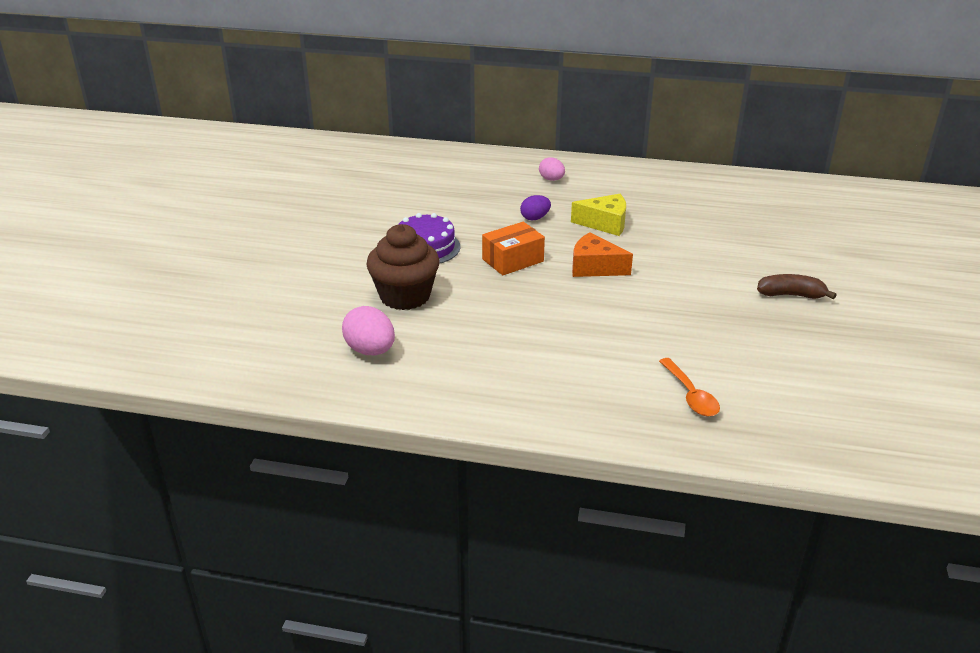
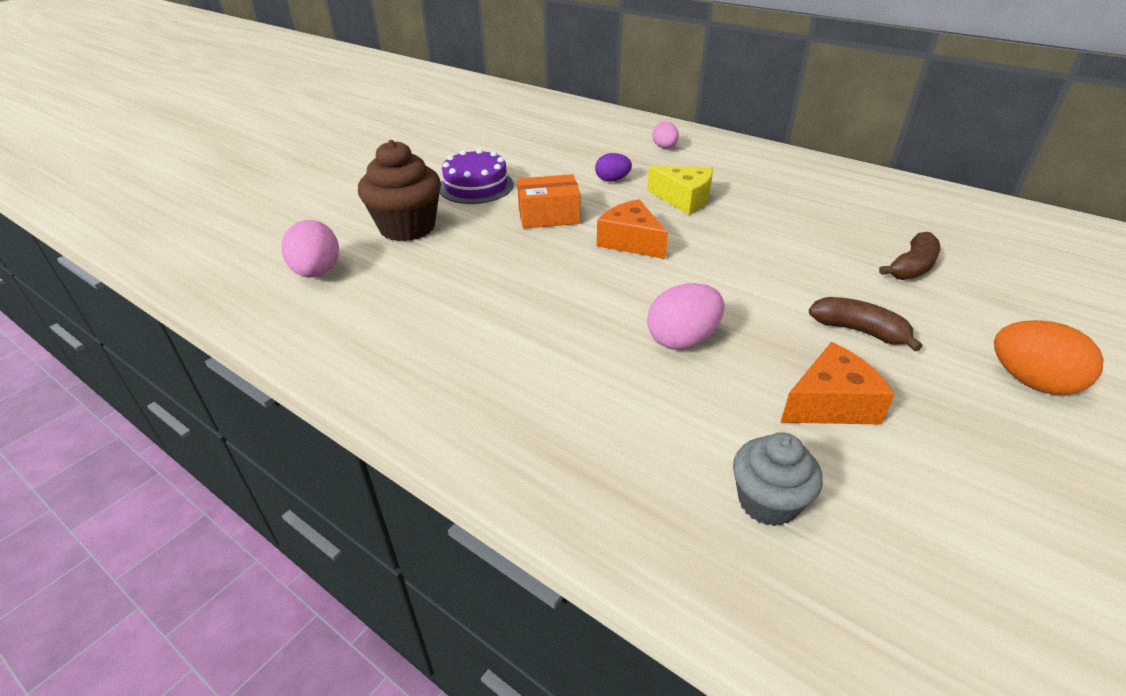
camera: 25 degrees right, 5 degrees up
orange spoon [659,358,720,416] -> none
none -> pink egg [647,283,725,350]
none -> grey cupcake [733,432,823,526]
none -> orange cheese [780,342,895,425]
none -> brown banana [879,232,940,280]
none -> orange egg [994,320,1104,395]

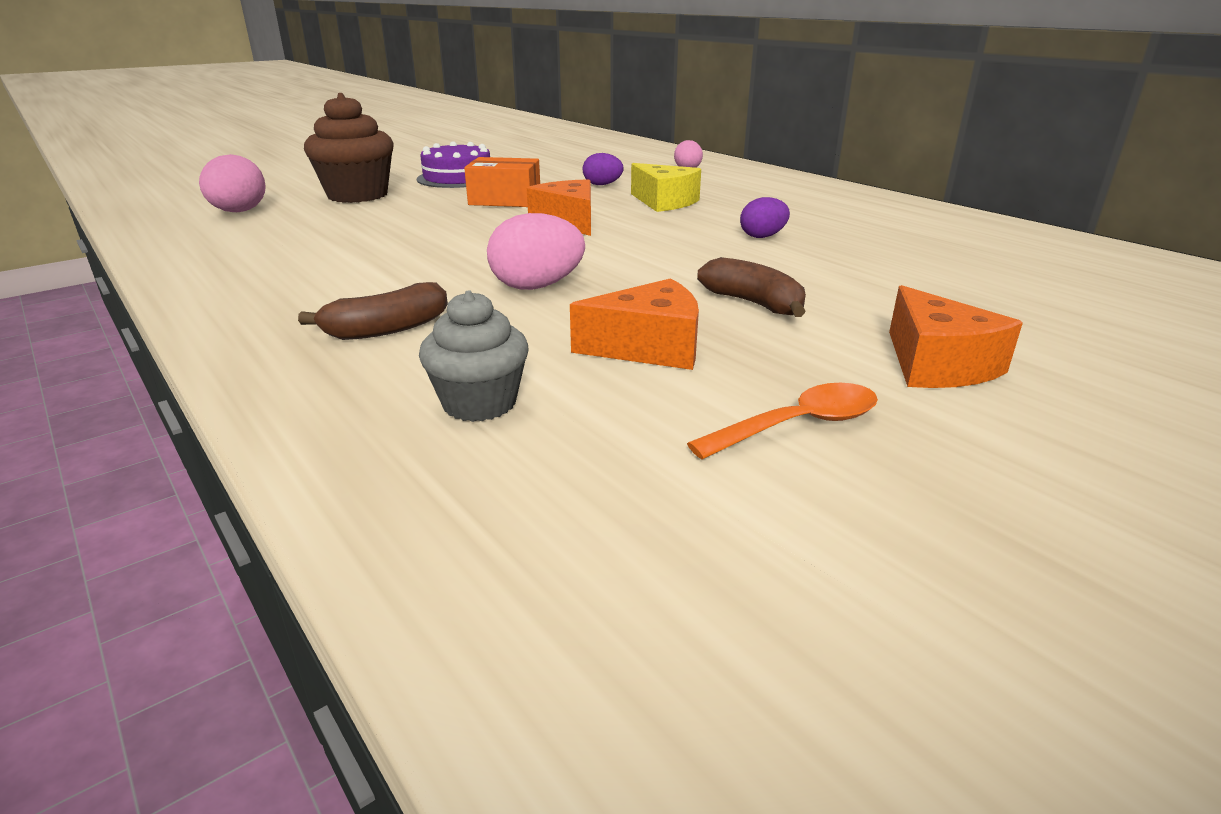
camera: 15 degrees right, 10 degrees down
brown banana [879,232,940,280] -> brown banana moved to [298,282,448,340]
orange egg [994,320,1104,395] -> orange cheese [889,285,1023,388]
none -> orange spoon [687,383,878,459]
none -> purple egg [740,197,790,238]

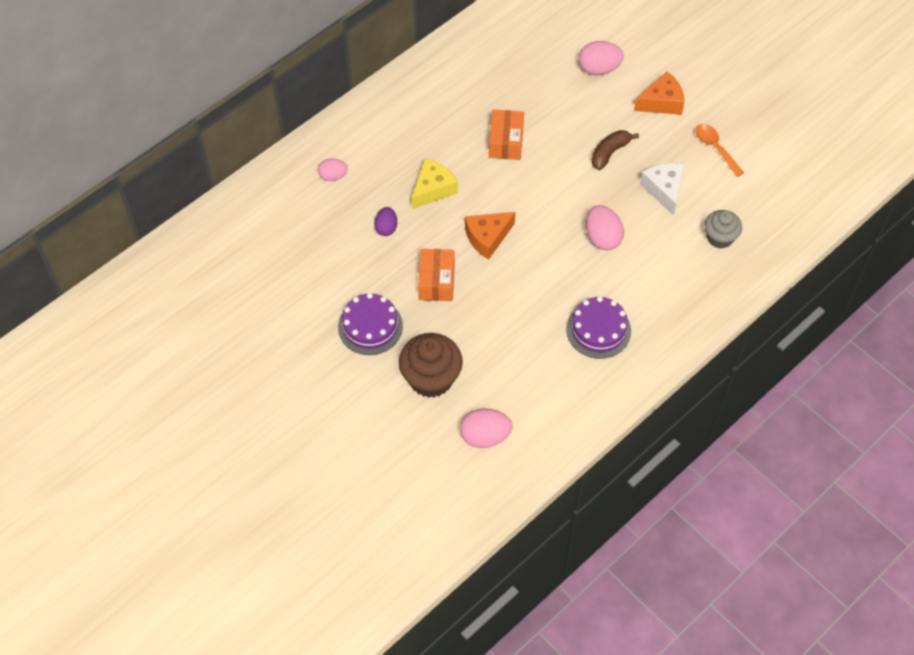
camera: 95 degrees left, 30 degrees up
brown banana [298,282,448,340] -> none
orange cheese [570,278,699,370] -> white cheese [640,163,684,216]
purple egg [740,197,790,238] -> orange box [489,110,524,160]
none -> purple cake [566,296,631,359]
none -> pink egg [579,41,624,75]

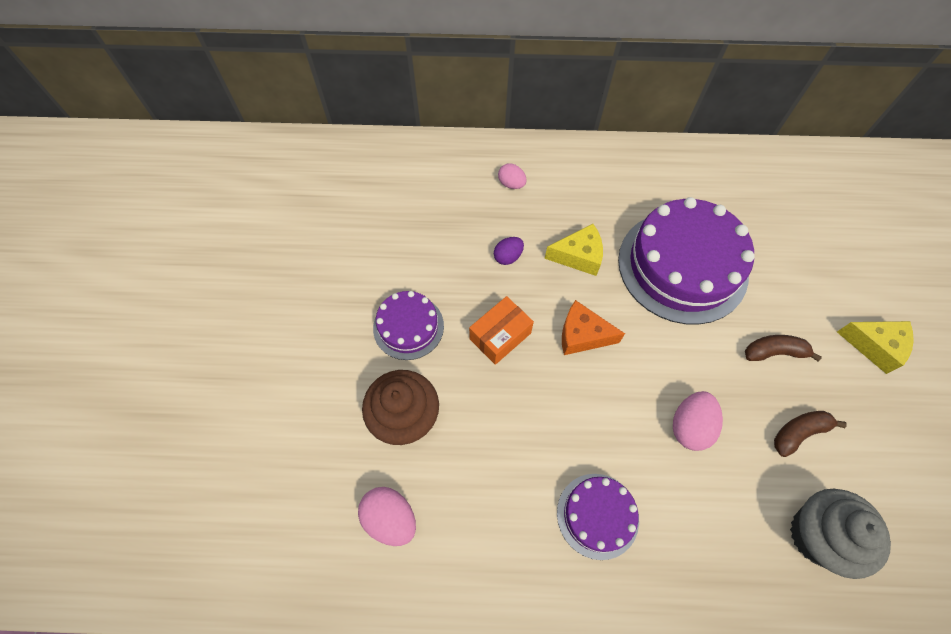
camera: 45 degrees right, 5 degrees up
orange box [489,110,524,160] -> purple cake [618,197,755,325]
pink egg [579,41,624,75] -> none
orange cheese [634,71,684,115] -> yellow cheese [837,321,914,374]
white cheese [640,163,684,216] -> brown banana [774,411,847,457]
orange spoon [695,124,744,177] -> none
grey cupcake [705,210,742,249] -> grey cupcake [790,489,891,579], size x1.60

